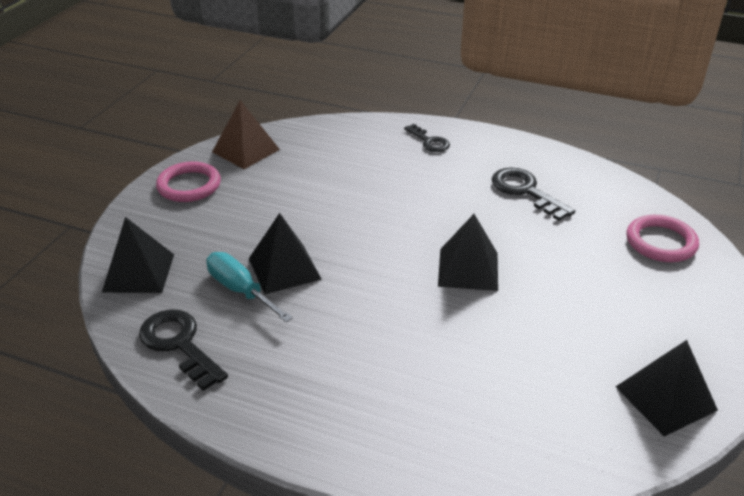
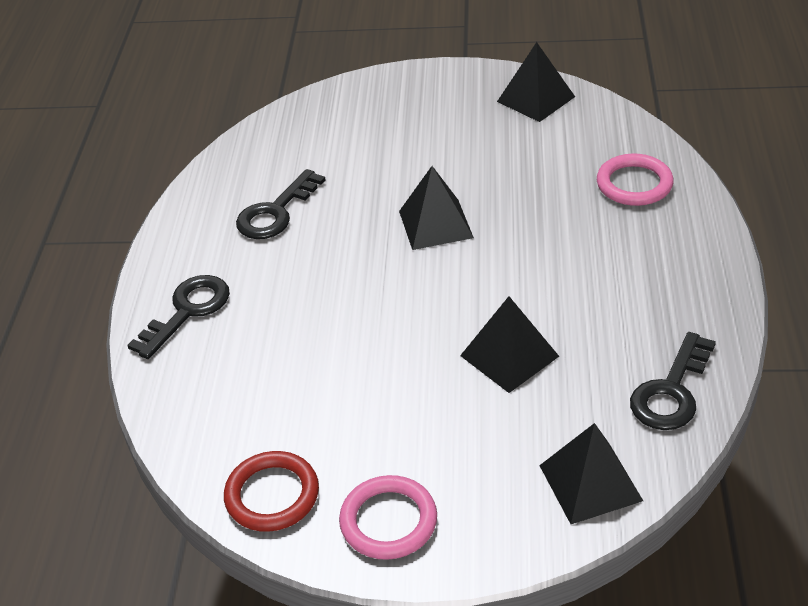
camera: 105 degrees left, 5 degrees up
turquoise screwdriver [206,252,293,322] -> none
brown pyramid [212,100,280,169] -> red ring [224,451,319,532]
black key [404,124,450,152] -> black key [127,275,230,359], size x1.54
pink ring [627,215,699,262] -> pink ring moved to [597,154,674,206]

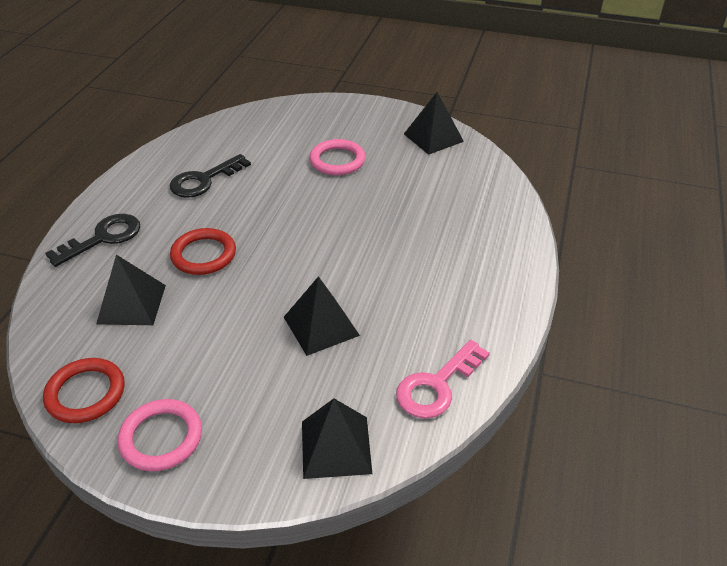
camera: 10 degrees right, 0 degrees up
black pyramid [399,166,474,250] -> black pyramid moved to [96,255,166,325]
pink ring [597,154,674,206] -> pink ring moved to [309,139,365,175]
black key [630,332,716,430] -> pink key [396,340,490,419]
none -> red ring [170,228,236,275]

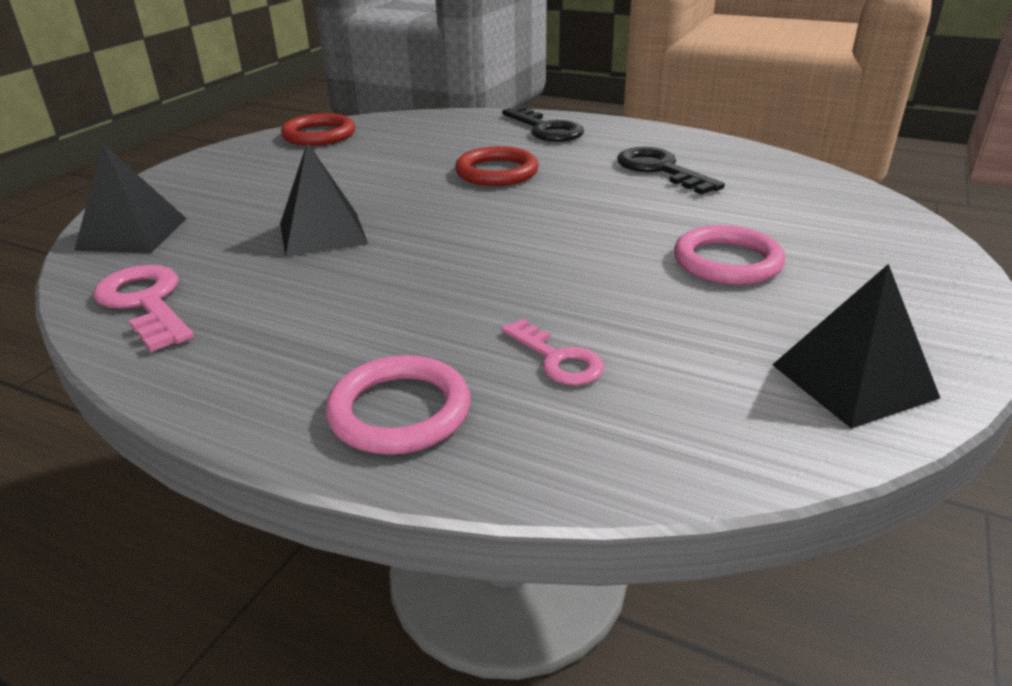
camera: 100 degrees right, 10 degrees down
black pyramid [96,255,166,325] -> none
pink ring [118,399,202,471] -> pink ring moved to [326,355,471,455]
none -> pink key [502,319,604,385]

